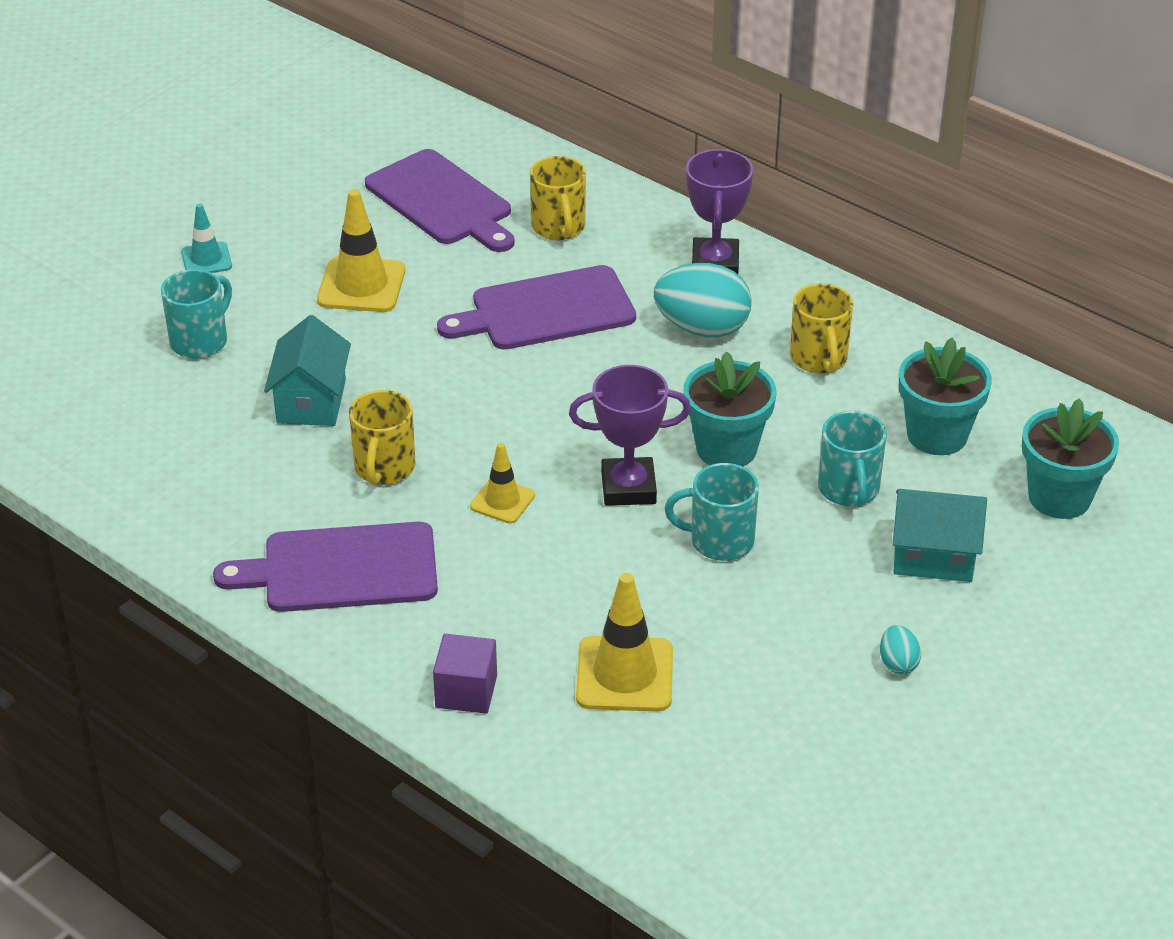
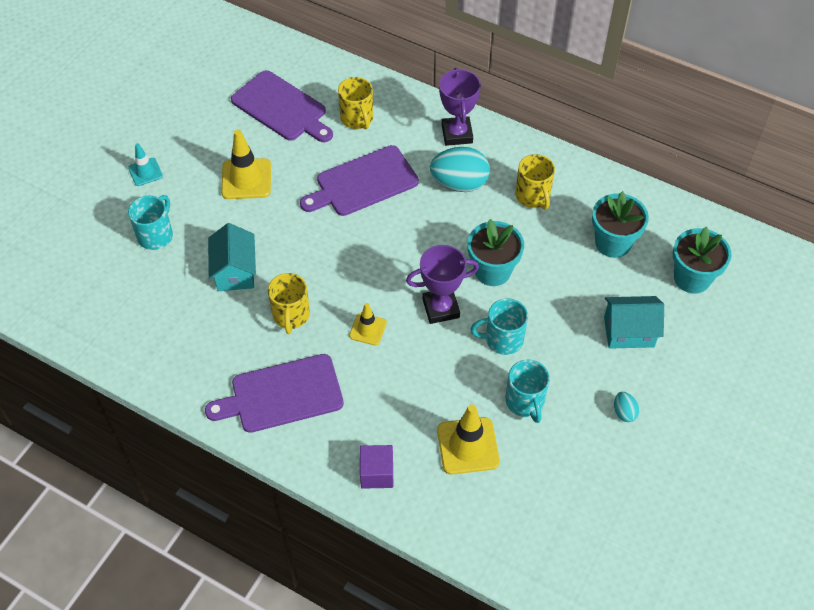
camera: 10 degrees left, 15 degrees up
turquoise mug [818,411,887,508] -> turquoise mug moved to [505,360,550,423]

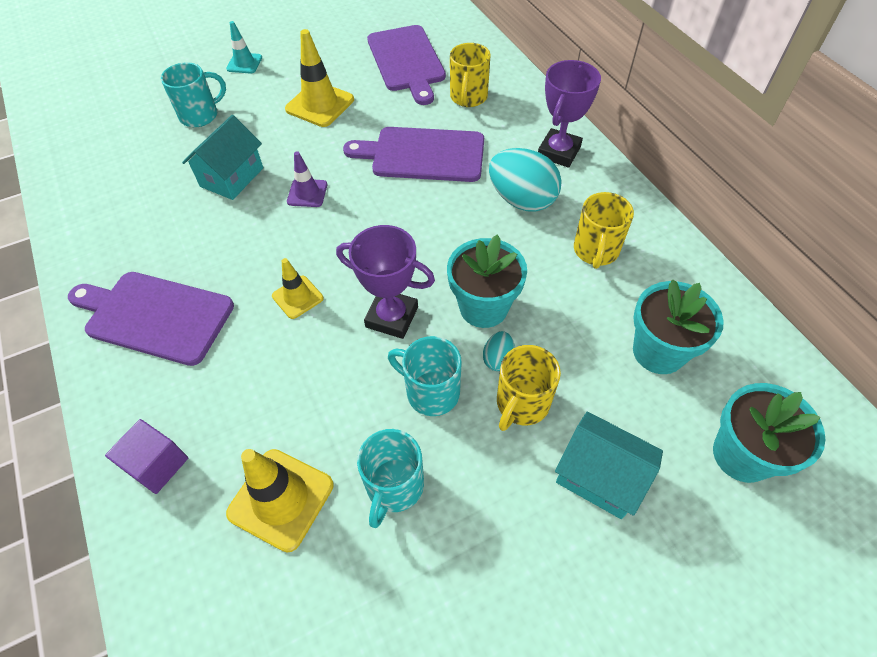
camera: 35 degrees right, 0 degrees up
yellow mug [268,273,310,334] -> yellow mug moved to [497,345,561,431]
turquoise egg [614,392,640,422] -> turquoise egg moved to [483,331,515,371]
none -> purple traffic cone [287,151,327,207]

